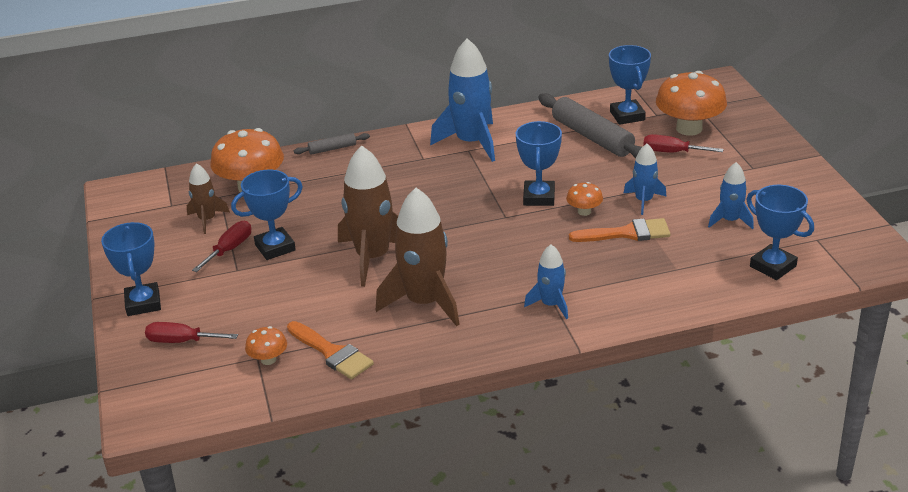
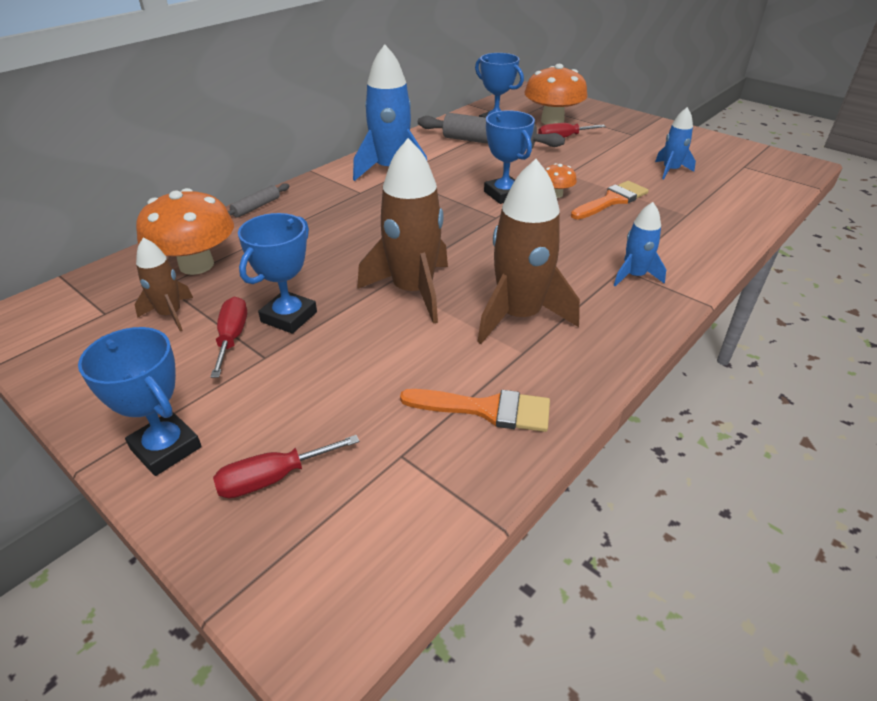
camera: 35 degrees left, 5 degrees up
orange mushroom [245,326,287,365] -> none
blue rocket [624,144,667,215] -> none
blue trophy [747,185,814,280] -> none

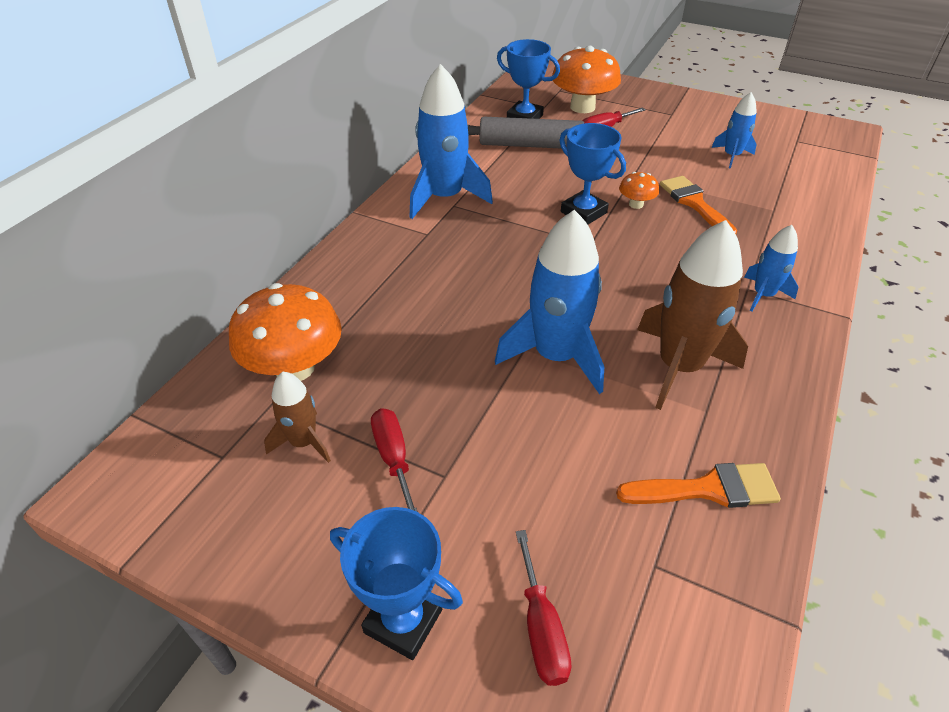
camera: 15 degrees left, 5 degrees up
red screwdriver [213,435,359,498] -> red screwdriver turned 60 degrees counterclockwise [516,530,571,686]
grey rolling pin [228,183,289,218] -> none
blue trophy [238,213,317,334] -> none
brown rocket [357,138,448,324] -> blue rocket [495,210,604,394]
orange brush [571,181,649,219] -> orange brush turned 60 degrees counterclockwise [660,176,737,234]

